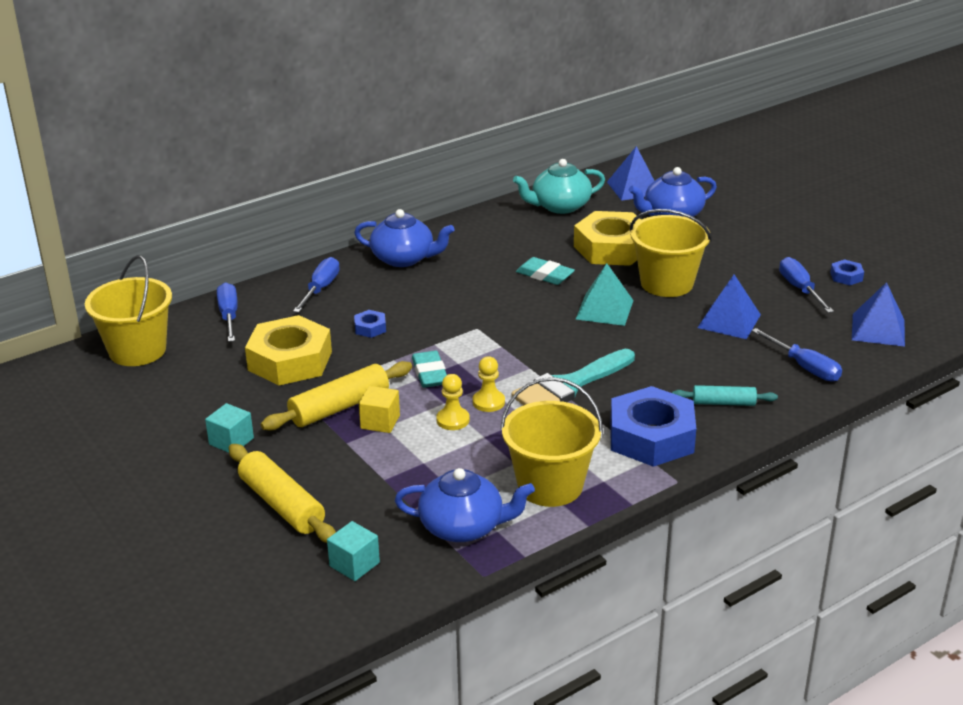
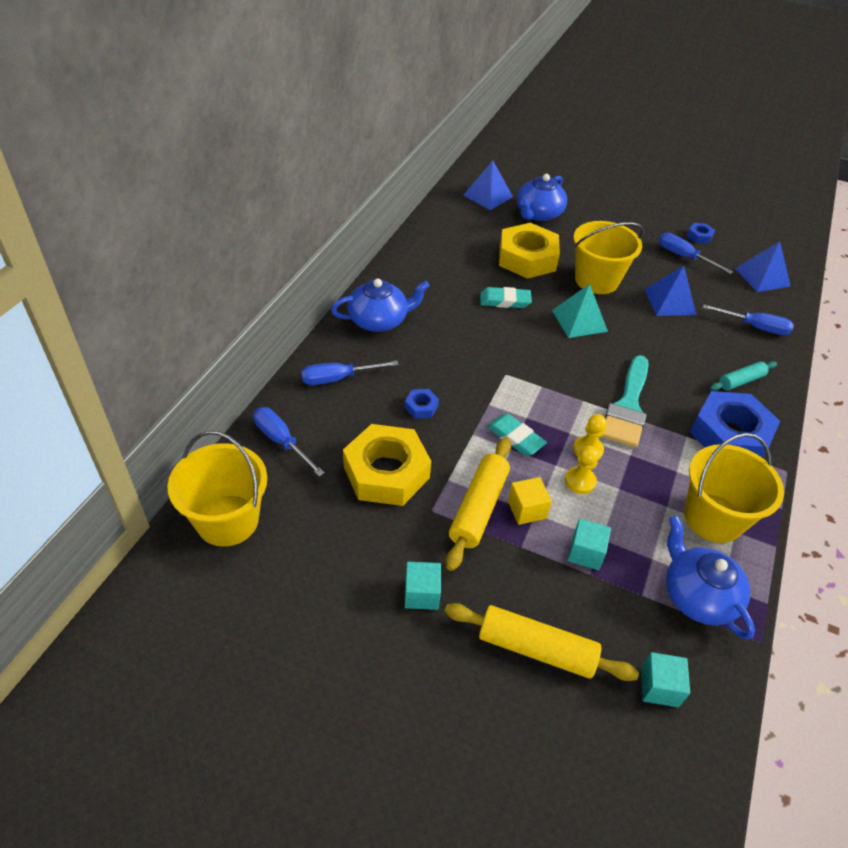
camera: 35 degrees left, 15 degrees up
blue screwdriver [293,257,340,313] -> blue screwdriver turned 90 degrees counterclockwise [301,361,399,385]
blue teapot [395,468,535,542] -> blue teapot turned 90 degrees counterclockwise [666,516,755,640]
turquoise teapot [513,159,605,214] -> none
none -> turquoise cube [568,519,611,570]

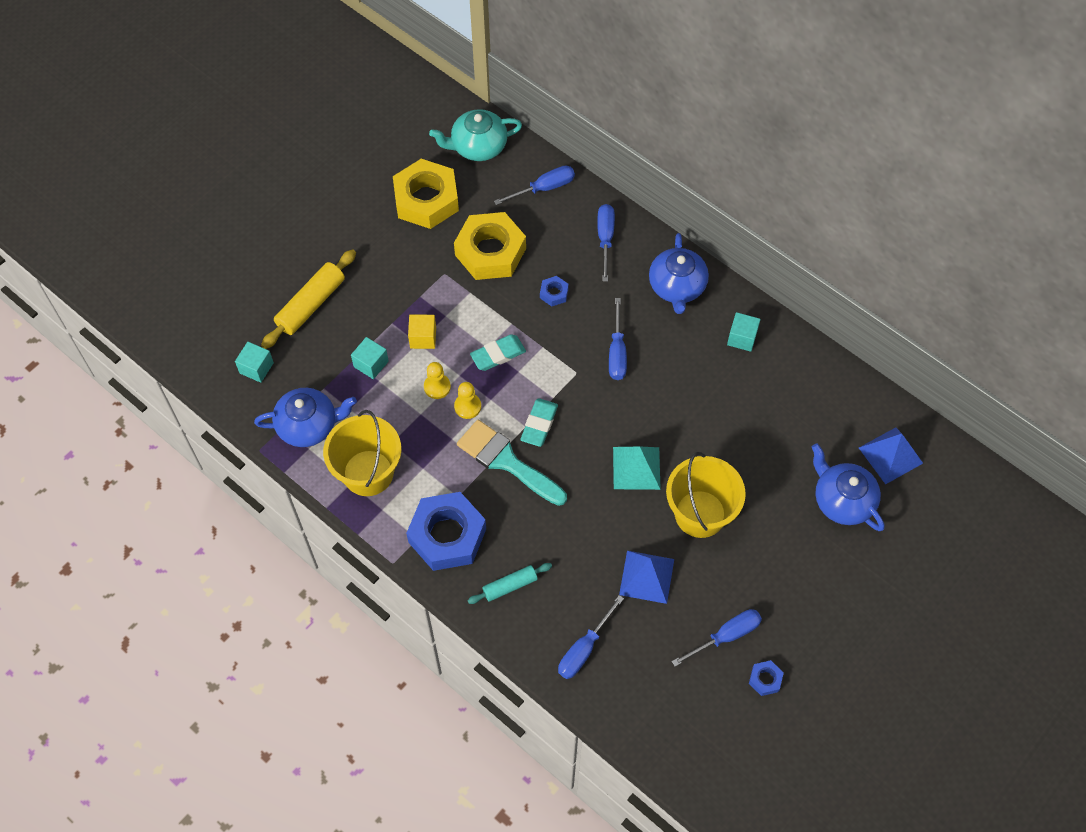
camera: 110 degrees right, 15 degrees up
yellow bucket [167,431,267,547] -> turquoise teapot [429,109,522,161]
turquoise cube [405,562,441,610] -> turquoise cube moved to [727,312,761,352]
yellow rolling pin [446,437,511,571] -> none
turquoise eraser [480,287,532,308] -> turquoise eraser moved to [520,398,558,447]
yellow nut [499,223,560,279] -> yellow nut moved to [393,159,459,229]
turquoise rolling pin [710,361,777,391] -> turquoise rolling pin turned 75 degrees clockwise [467,563,552,604]
blue pyramid [735,242,791,292] -> none
none -> blue screwdriver [609,298,627,380]

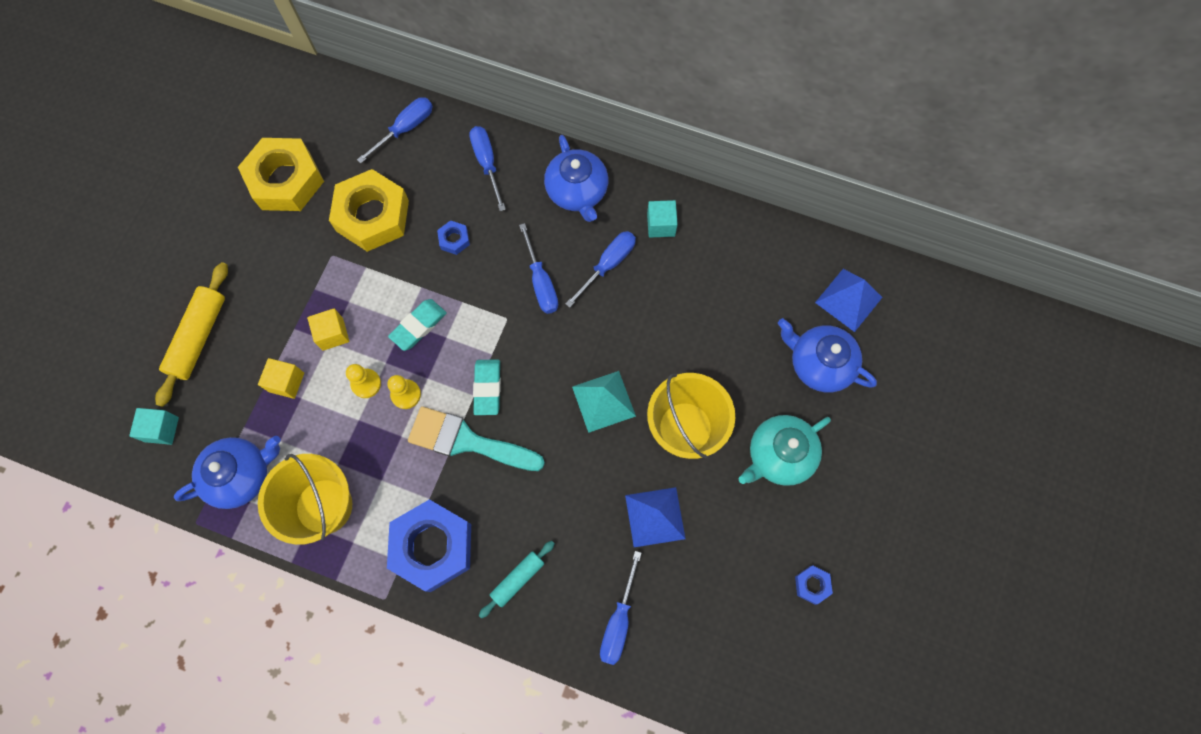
camera: 20 degrees left, 10 degrees up
turquoise cube [351,337,389,379] -> yellow cube [258,358,304,399]
turquoise teapot [429,109,522,161] -> turquoise teapot moved to [739,415,831,486]
blue screwdriver [672,609,762,667] -> blue screwdriver moved to [565,231,636,308]

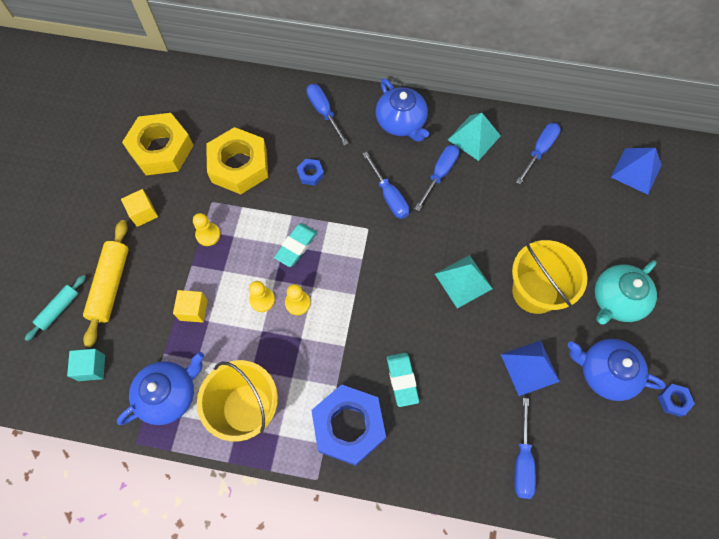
camera: 10 degrees left, 5 degrees down
yellow cube [307,308,349,351] -> yellow cube moved to [121,189,158,227]
blue screwdriver [357,97,433,163] -> blue screwdriver moved to [516,123,561,185]
turquoise brush [408,406,545,471] -> none
turquoise eraser [473,359,501,415] -> turquoise eraser moved to [387,353,419,407]
turquoise rolling pin [479,541,555,618] -> turquoise rolling pin moved to [25,275,86,341]
turquoise cube [647,200,678,238] -> turquoise pyramid [448,113,501,161]
blue teapot [778,318,877,393] -> blue teapot moved to [568,339,666,401]
none -> yellow pawn [193,213,220,246]

